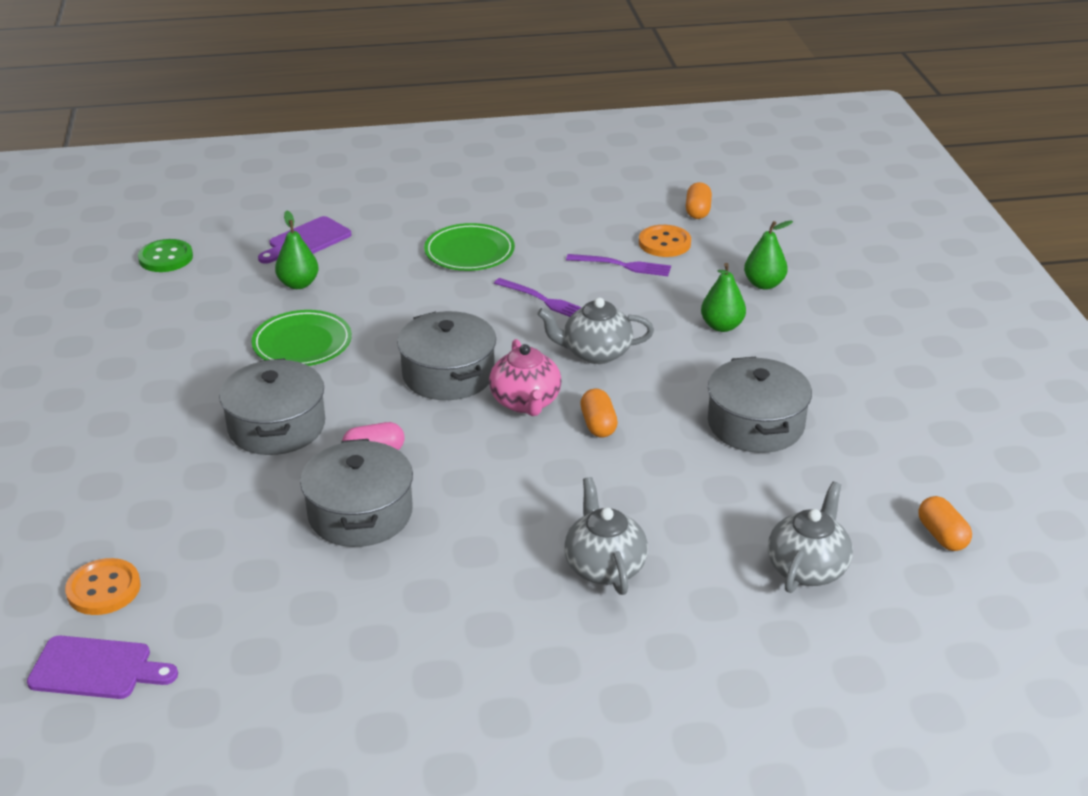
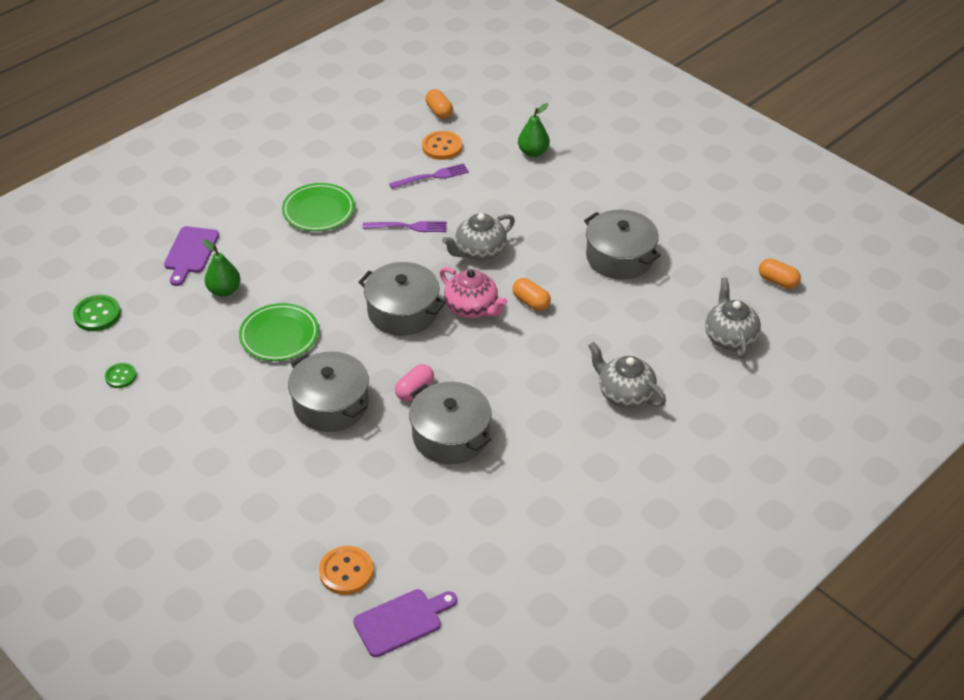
camera: 35 degrees left, 10 degrees up
green pear [701,263,746,332] -> none
none -> green button [105,363,136,388]

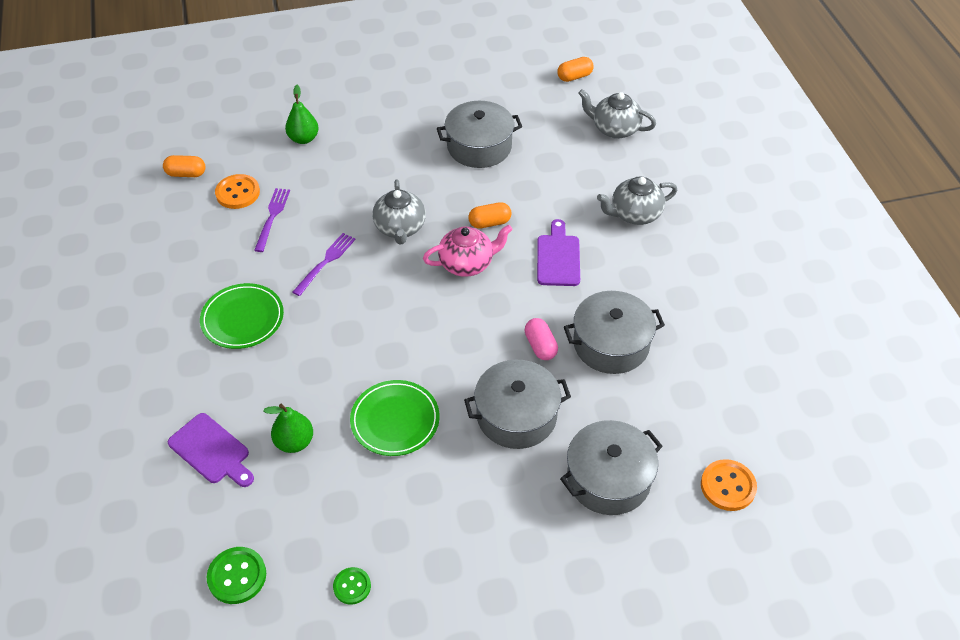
camera: 60 degrees left, 5 degrees up
purple cutting board [353,589,457,657] -> purple cutting board moved to [537,219,580,286]
grey pot [358,262,446,336] -> grey pot moved to [560,420,663,515]

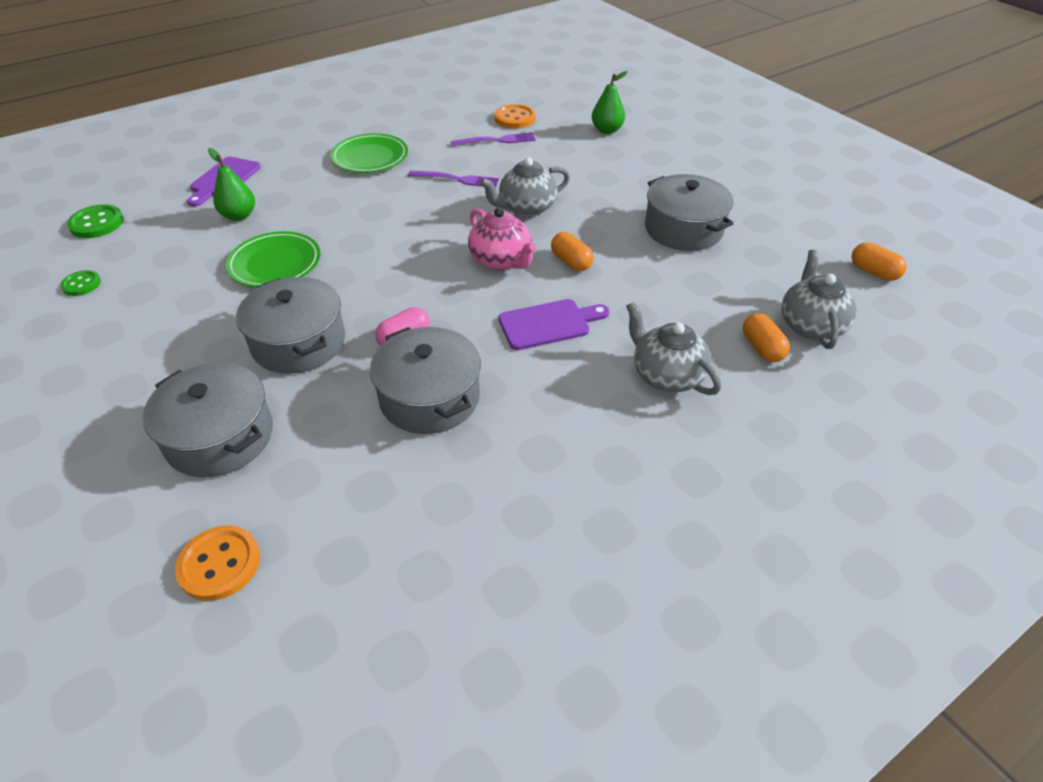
camera: 70 degrees right, 5 degrees down
orange capsule [163,155,205,177] -> orange capsule moved to [743,313,790,362]

